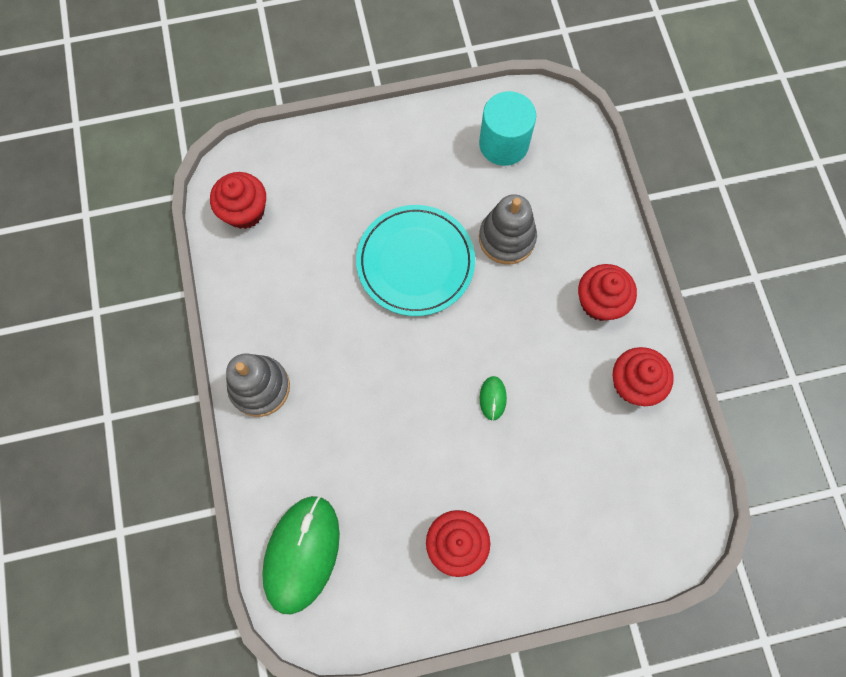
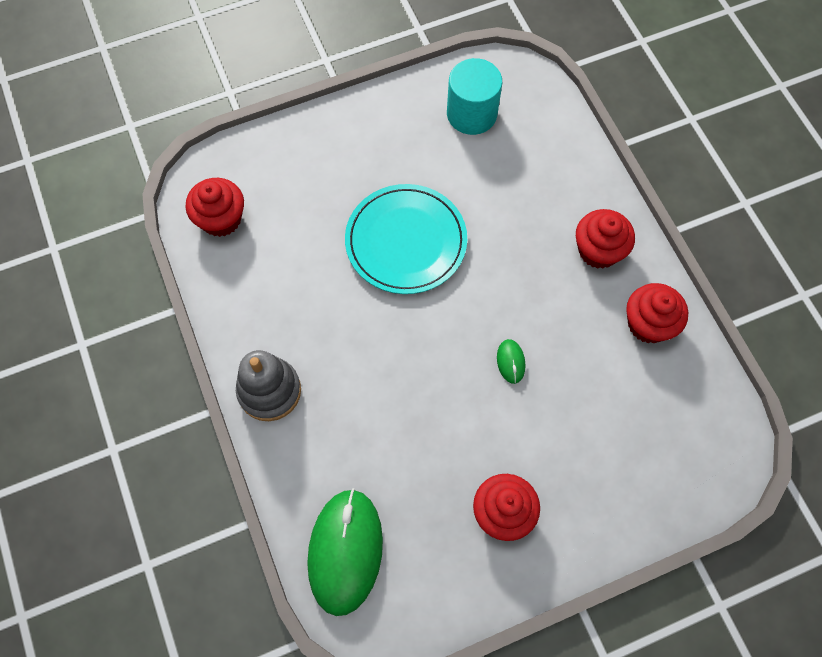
camera: 10 degrees left, 5 degrees down
grey stacking toy [479,194,537,265] -> none

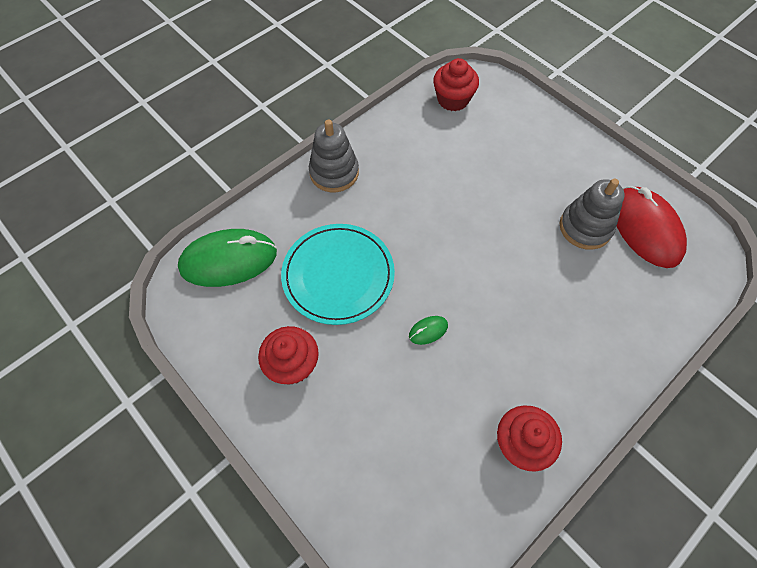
camera: 70 degrees right, 5 degrees down
turquoise plate [345,184,467,294] -> turquoise plate moved to [281,224,395,325]
turquoise cylinder [447,58,502,135] -> red mouse [617,186,687,268]
red cupcake [576,209,635,269] -> none
none -> grey stacking toy [560,179,625,250]

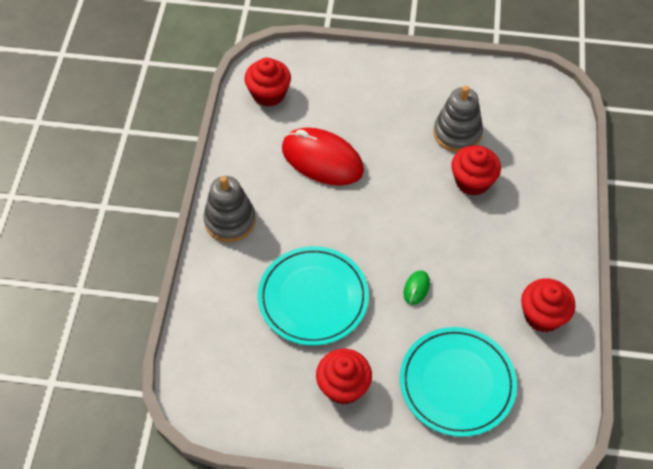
camera: 40 degrees left, 5 degrees down
green mouse [178,229,277,287] -> none
red mouse [617,186,687,268] -> red mouse moved to [282,127,364,186]
none -> turquoise plate [400,327,517,437]
none -> red cupcake [451,145,501,196]

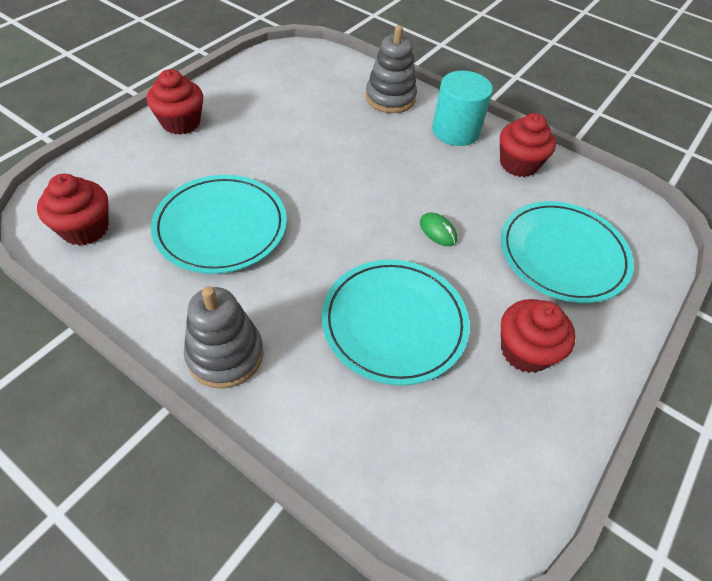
camera: 65 degrees left, 5 degrees down
red mouse [282,127,364,186] -> turquoise plate [151,175,287,274]
grey stacking toy [433,86,483,152] -> grey stacking toy moved to [365,25,417,113]
red cupcake [451,145,501,196] -> red cupcake moved to [147,69,203,135]
none -> turquoise cylinder [432,71,493,146]

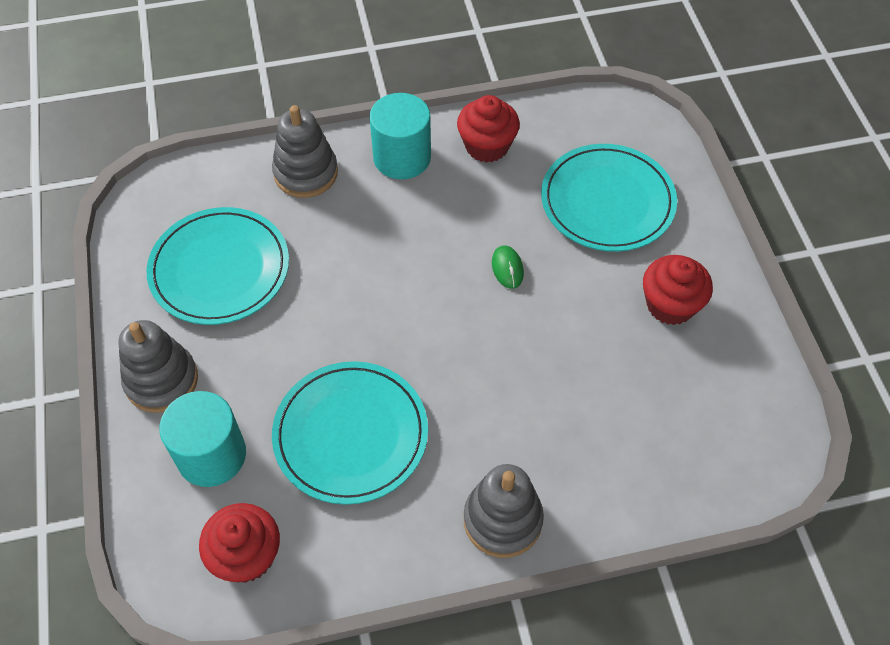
camera: 45 degrees left, 5 degrees up
red cupcake [147,69,203,135] -> grey stacking toy [118,320,198,413]
turquoise plate [322,260,470,385] -> turquoise plate moved to [147,207,289,325]
green mouse [420,213,457,246] -> green mouse turned 75 degrees clockwise [492,245,524,289]
none -> turquoise cylinder [159,391,246,487]

